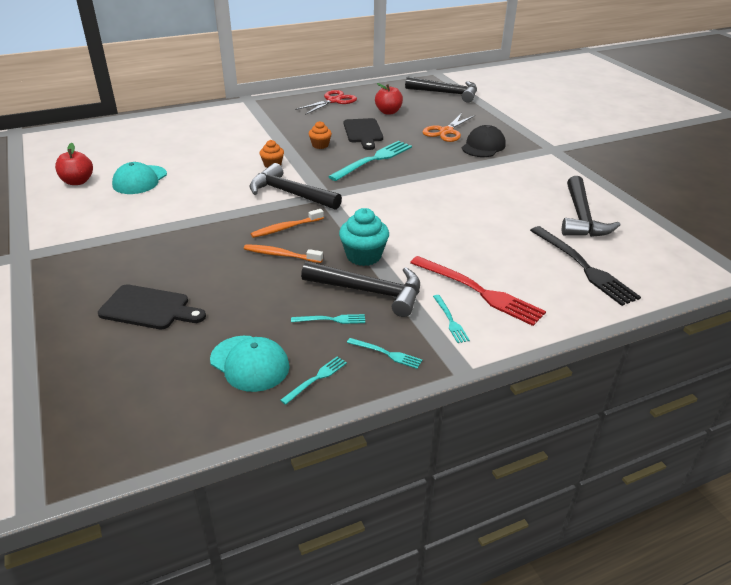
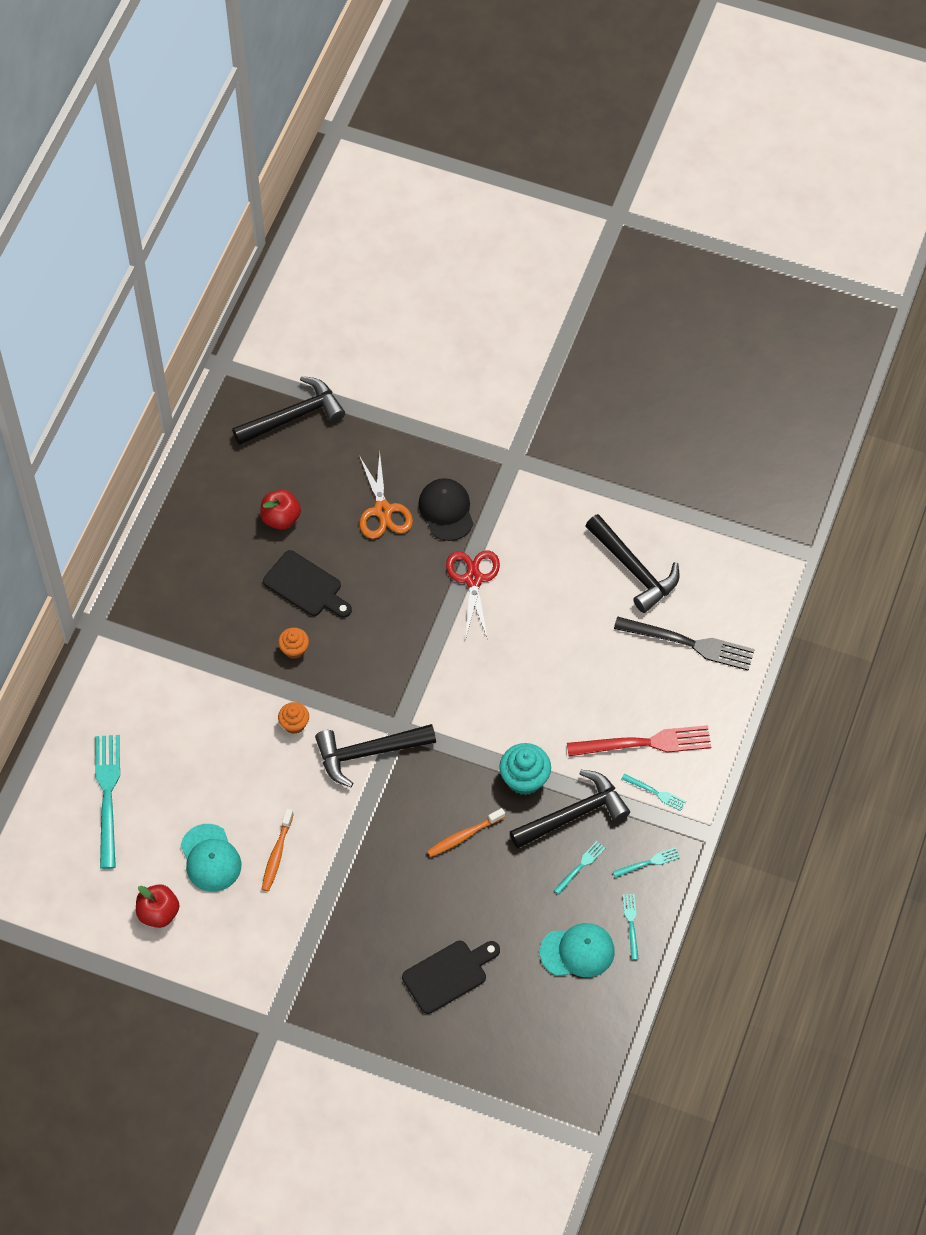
camera: 45 degrees left, 25 degrees up
orange toothbrush [251,209,324,238] -> orange toothbrush moved to [262,809,294,891]
red scissors [295,90,357,115] -> red scissors moved to [446,550,500,640]
turquoise fork [328,141,412,181] -> turquoise fork moved to [95,735,120,869]

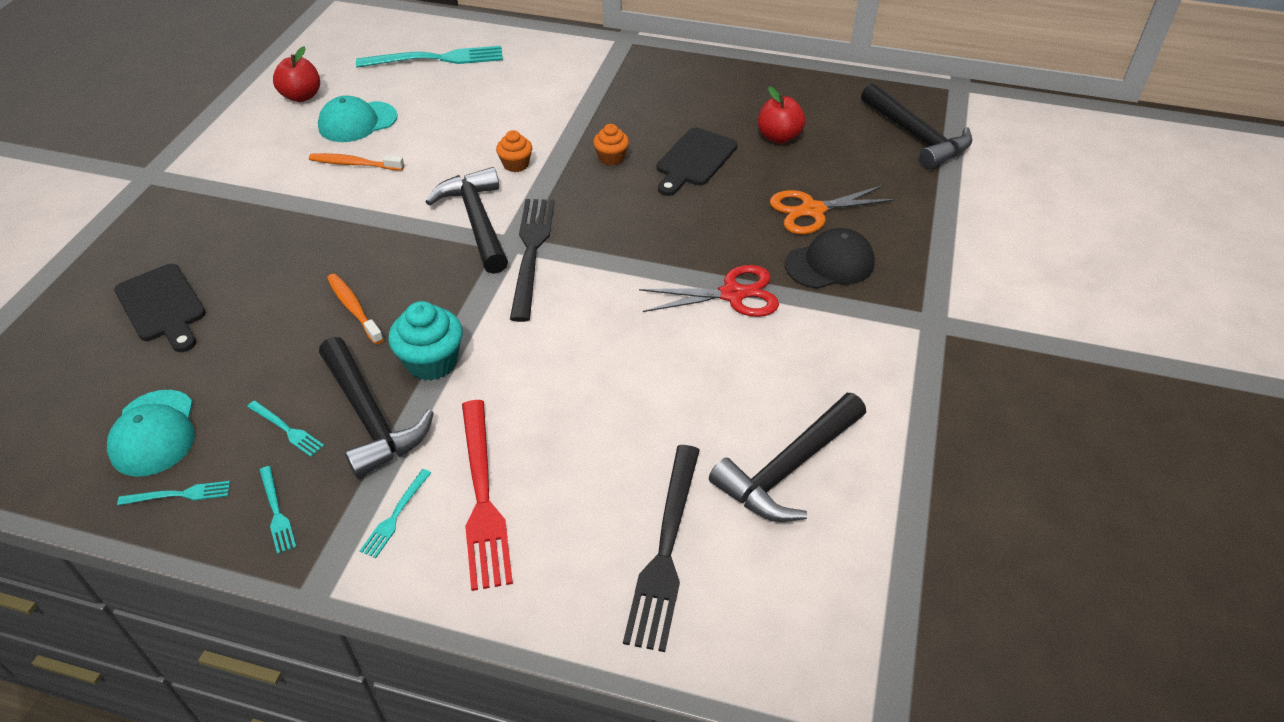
camera: 85 degrees right, 15 degrees down
none -> black fork [510,199,555,322]

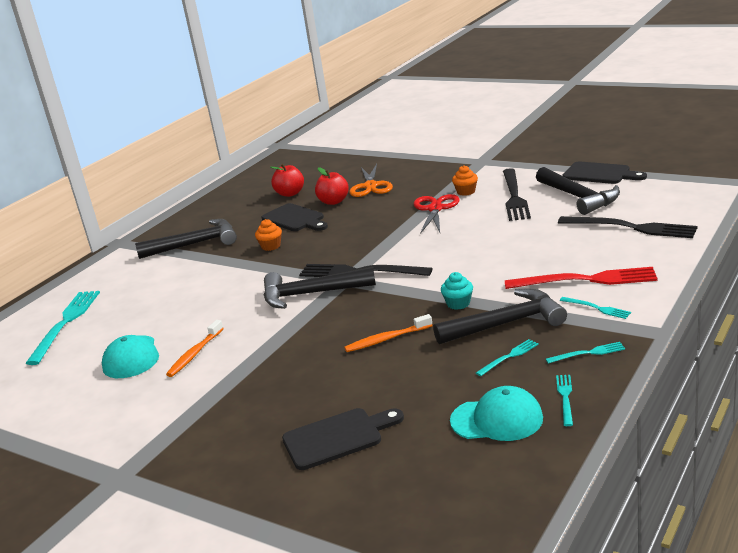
camera: 70 degrees left, 20 degrees down
red apple [273,46,320,102] -> red apple moved to [315,168,349,205]
turquoise cupcake [389,301,463,381] -> turquoise cupcake [441,272,473,310], size x0.61
orange cupcake [496,130,532,172] -> orange cupcake moved to [452,165,478,196]
black cap [785,228,875,289] -> none
black hammer [861,83,972,169] -> black hammer moved to [135,219,237,259]
none -> black fork [503,168,531,221]
none -> black cutting board [562,162,647,184]

